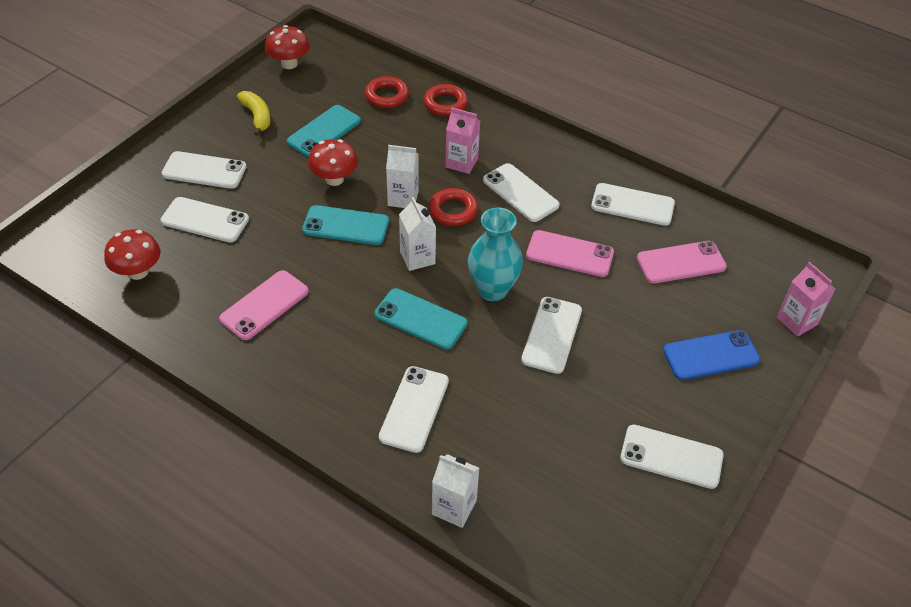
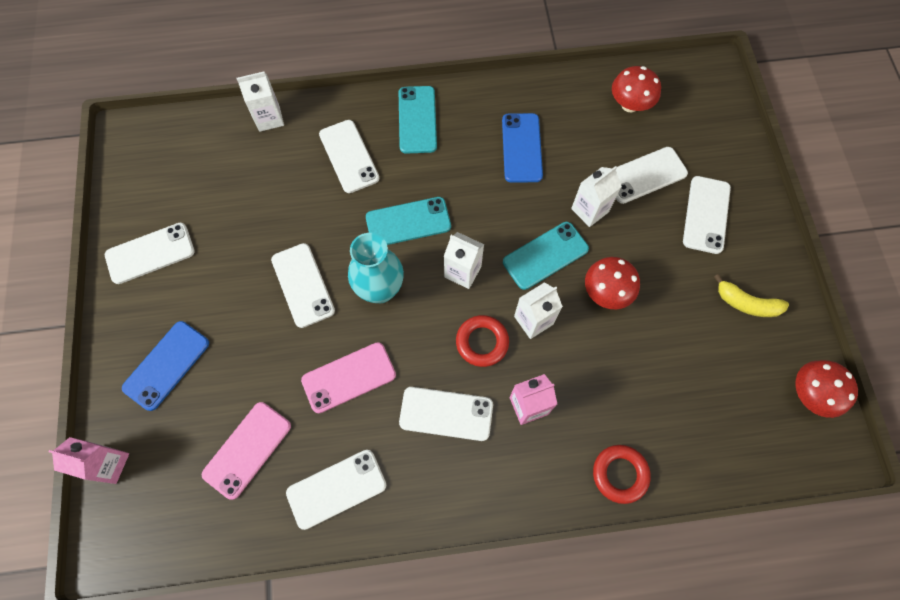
camera: 140 degrees right, 20 degrees up
white phone [161,151,247,189] -> white phone turned 45 degrees counterclockwise [683,176,731,254]
pink phone [219,270,309,340] -> blue phone [502,113,543,183]
turquoise phone [287,105,361,157] -> turquoise phone moved to [399,86,437,154]
red ring [365,76,409,108] -> none
none -> white carton [571,166,622,227]

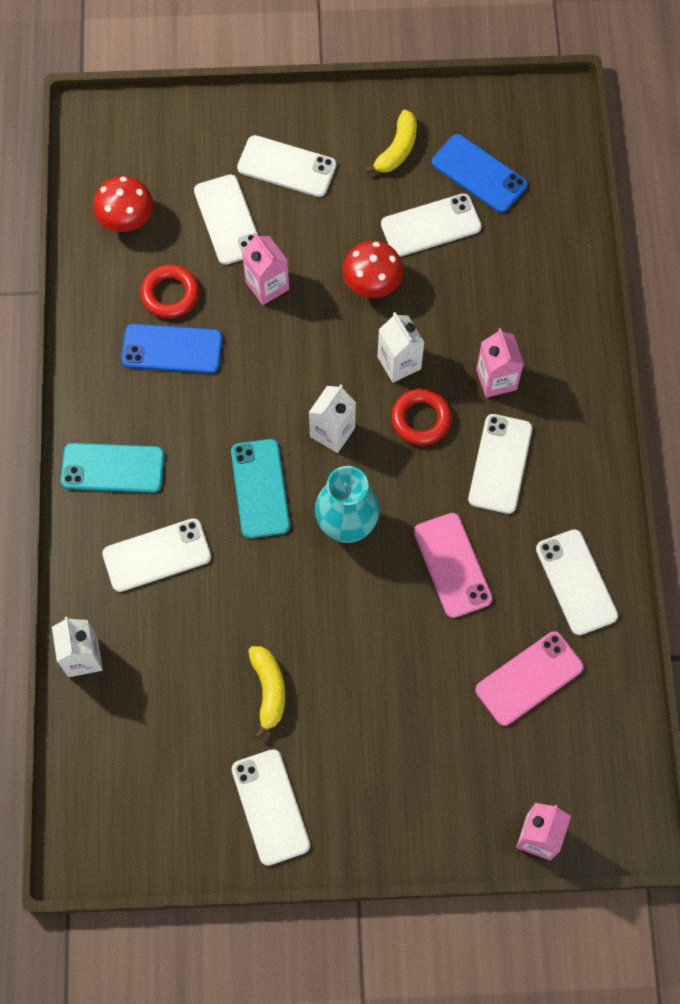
camera: 85 degrees left, 0 degrees up
blue phone [122,321,209,411] -> blue phone moved to [432,134,528,213]
pink phone [202,402,291,500] -> pink phone turned 75 degrees counterclockwise [475,631,584,726]
white phone [271,243,335,328] -> white phone moved to [381,193,482,257]
turquoise phone [503,222,589,290] -> none
white carton [571,166,622,227] -> pink carton [242,233,289,305]
red ring [593,445,651,504] -> red ring moved to [140,264,199,319]
red mushroom [795,360,858,418] -> none
none -> yellow banana [248,646,285,739]

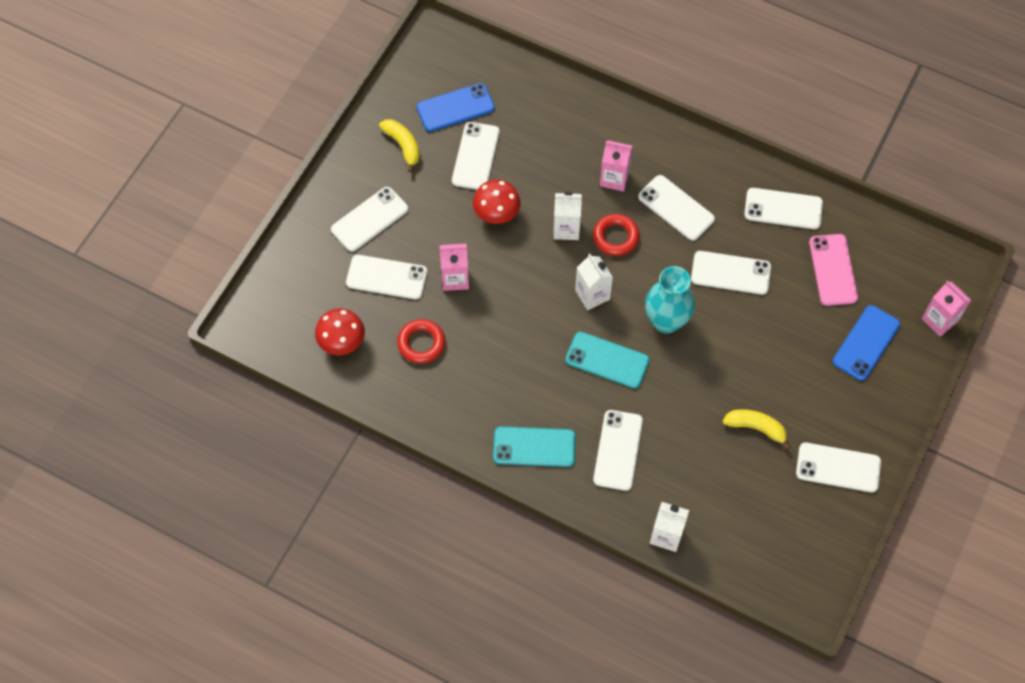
camera: 60 degrees left, 5 degrees down
turquoise phone [61,443,164,493] -> turquoise phone turned 60 degrees clockwise [493,426,576,467]
blue phone [121,324,222,374] -> blue phone moved to [833,305,900,381]
pink phone [414,513,493,618] -> white phone [691,251,771,295]

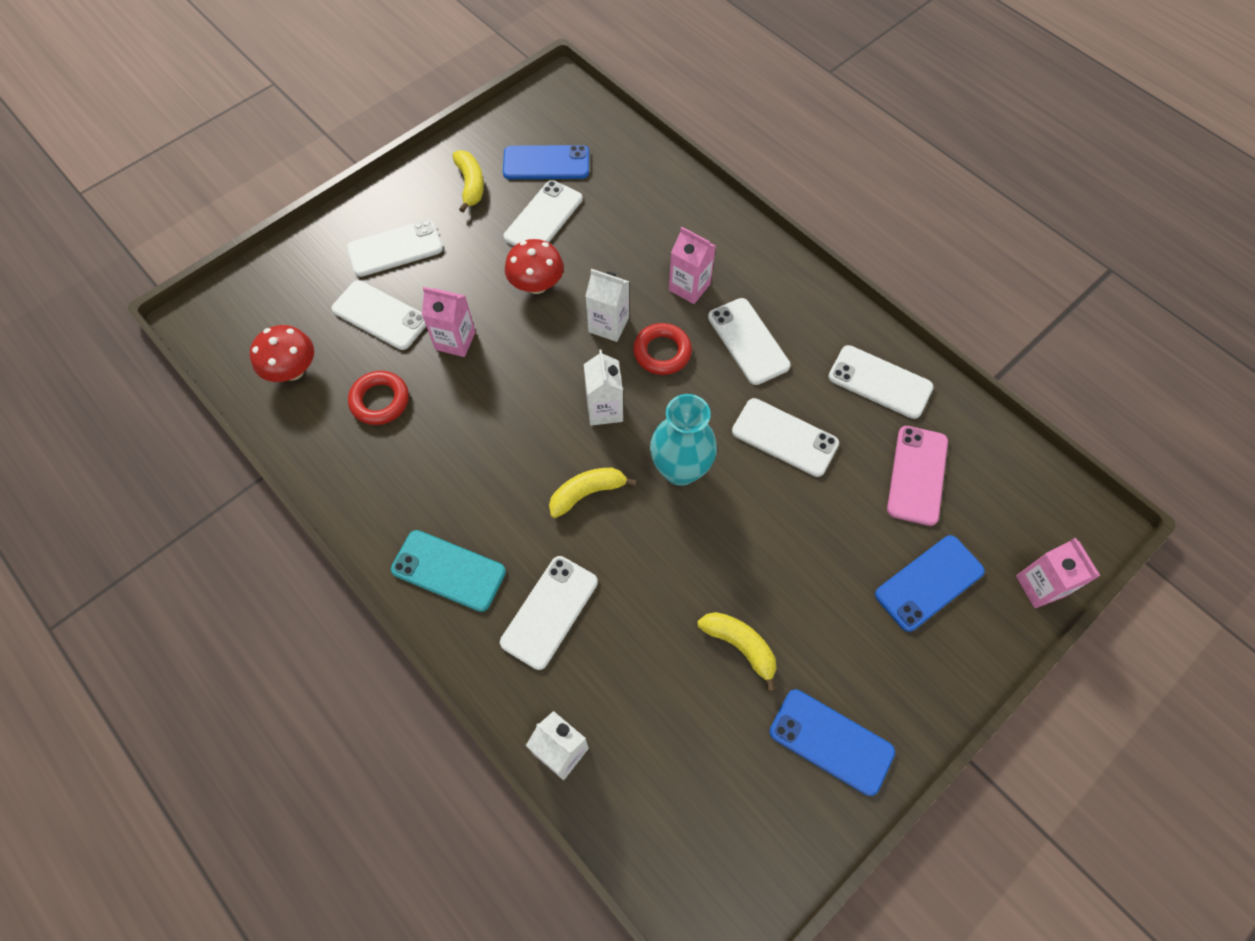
camera: 20 degrees right, 0 degrees up
turquoise phone [565,332,650,388] -> yellow banana [549,468,637,518]
white phone [796,442,881,492] -> blue phone [770,689,895,796]

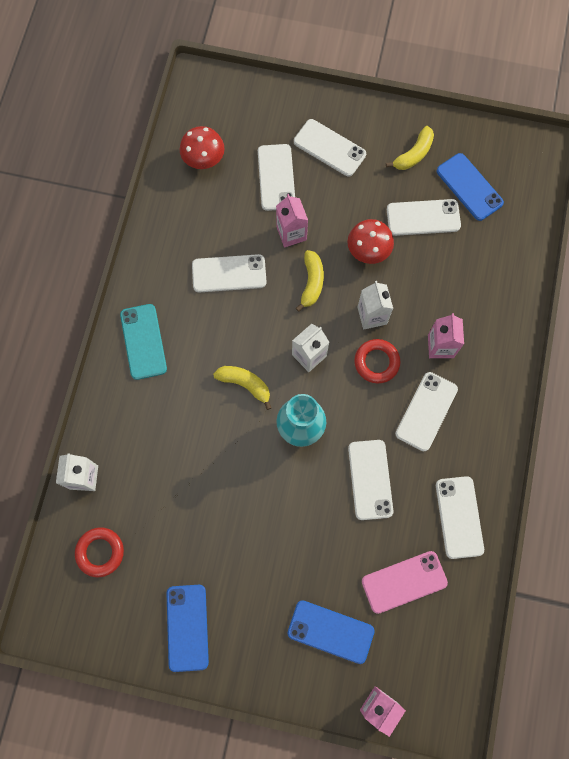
camera: 55 degrees right, 10 degrees up
red ring [348,371,409,425] -> red ring moved to [75,527,124,577]
white phone [500,556,598,670] -> white phone moved to [192,254,267,293]
yellow banana [698,612,776,692] -> yellow banana moved to [296,250,324,312]

